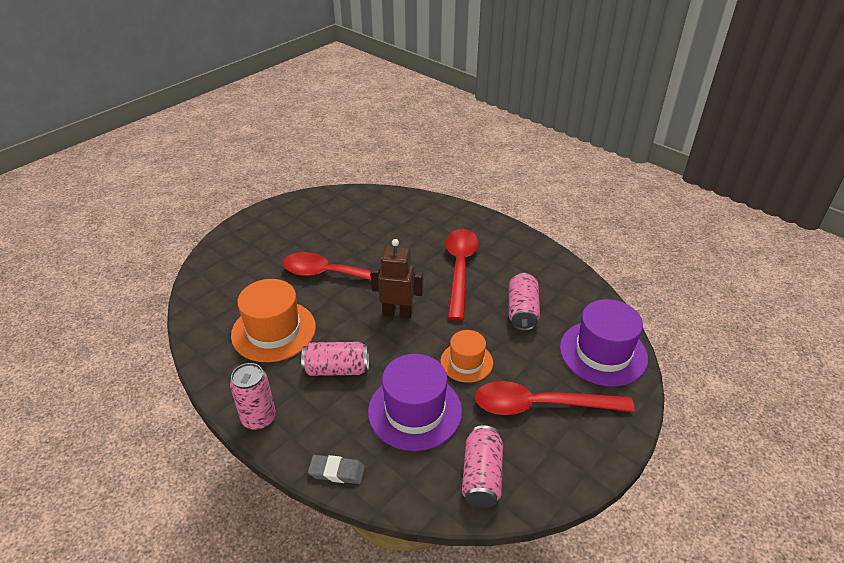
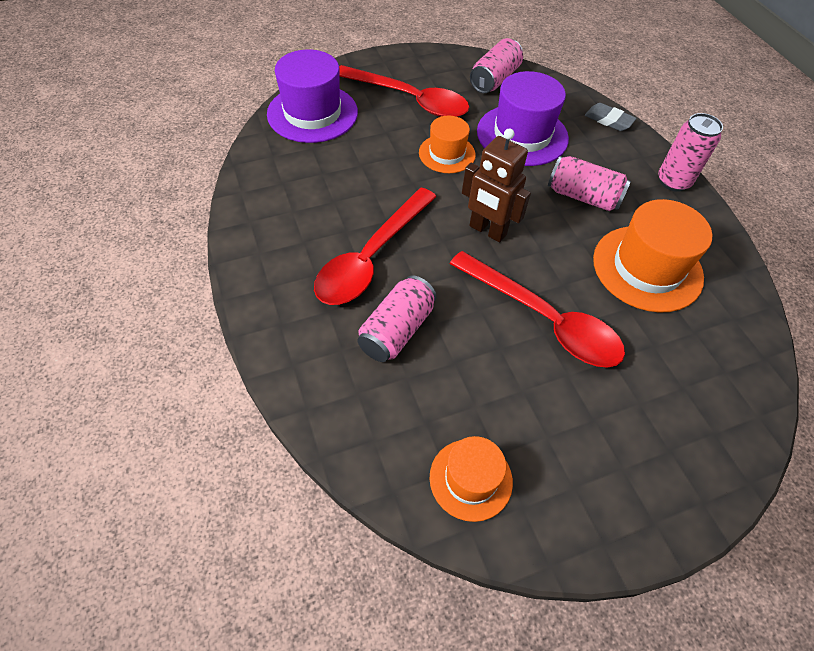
camera: 155 degrees left, 15 degrees up
pink can [509,273,540,331] -> pink can moved to [357,275,437,362]
none -> orange hat [430,436,513,522]

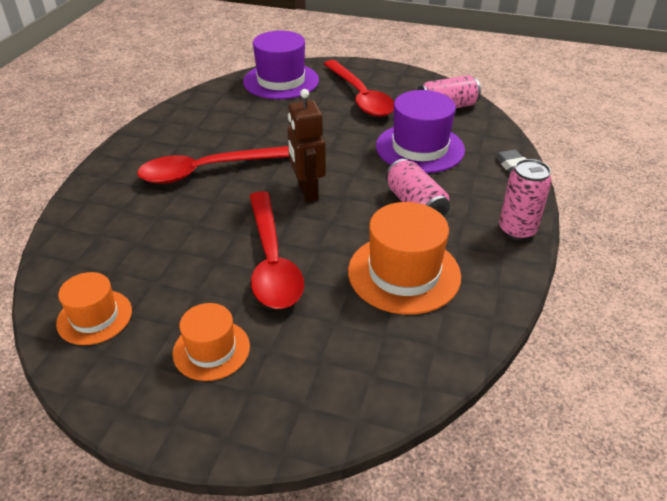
camera: 40 degrees right, 15 degrees down
pink can [357,275,437,362] -> none
orange hat [419,116,476,173] -> orange hat moved to [173,303,250,381]

